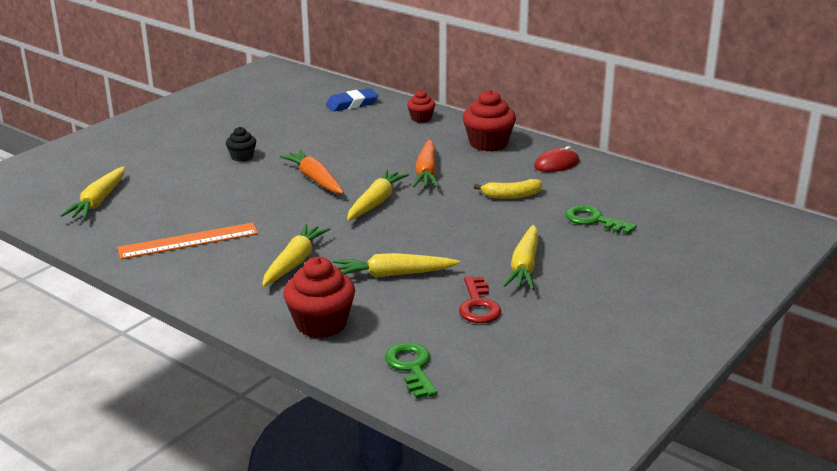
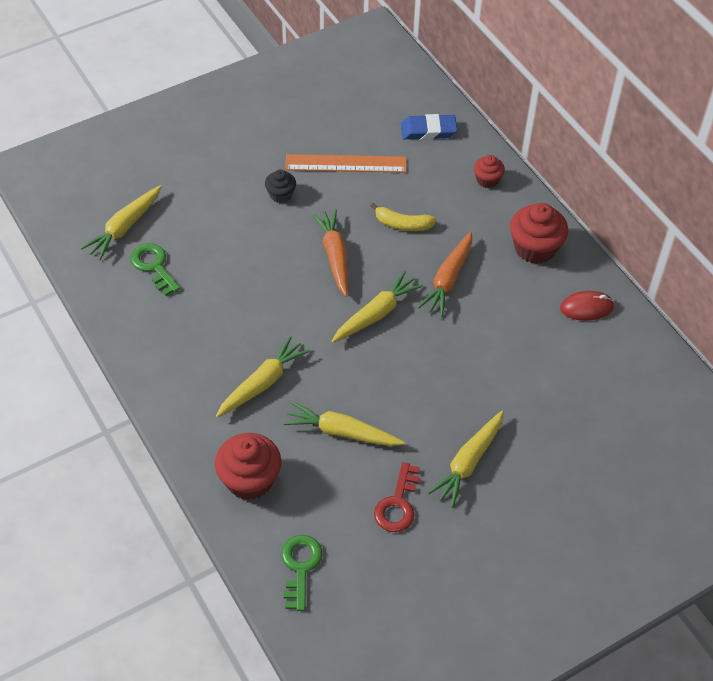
camera: 20 degrees right, 25 degrees up
orange ruler [117,223,258,259] -> orange ruler moved to [285,154,406,173]
yellow banana [474,179,543,199] -> yellow banana moved to [370,203,437,231]
green key [565,205,637,234] -> green key moved to [130,243,181,296]

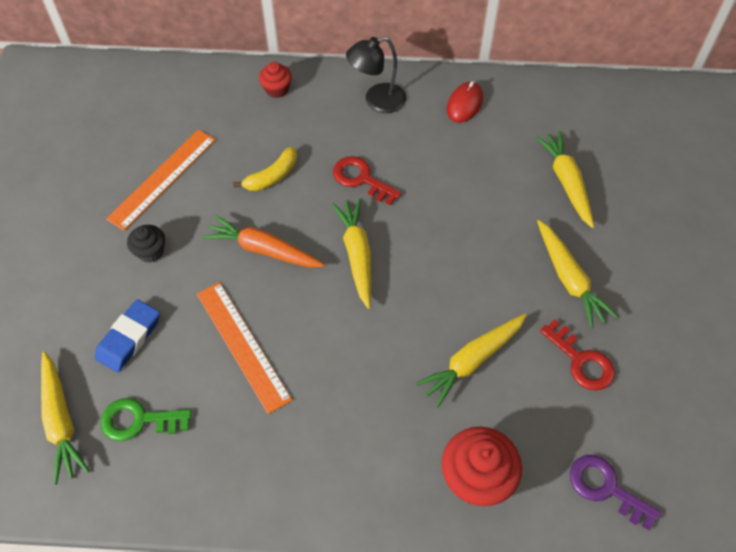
camera: 55 degrees left, 5 degrees up
yellow carrot [216,336,310,418] -> yellow carrot moved to [535,131,594,228]
green key [281,535,322,611] -> purple key [570,455,661,530]
blue eraser [401,114,457,140] -> blue eraser moved to [95,299,160,372]
orange carrot [418,231,472,317] -> red key [333,156,401,205]
red cupcake [510,203,568,264] -> black lamp [346,36,406,113]
none -> orange ruler [197,282,292,414]

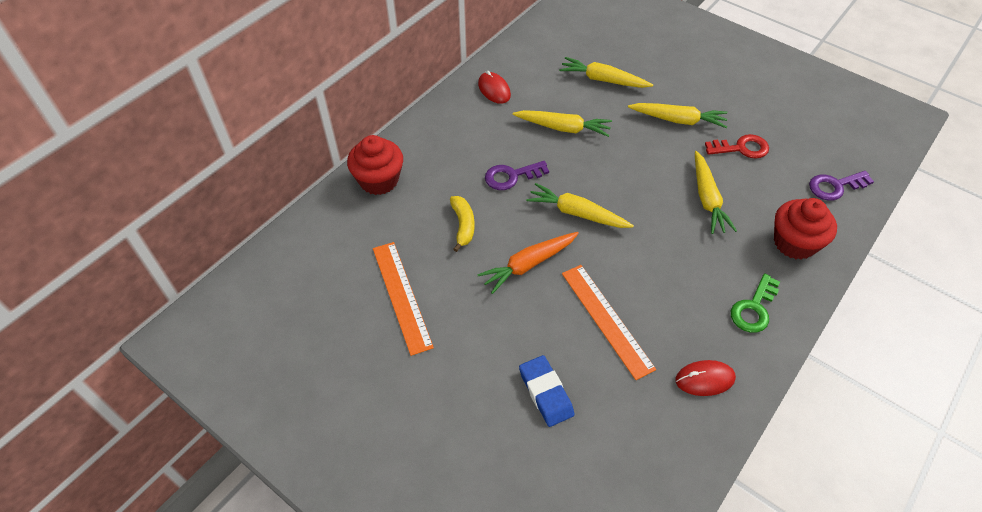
camera: 55 degrees left, 5 degrees down
yellow carrot [41,352,89,485] -> yellow carrot moved to [512,110,612,137]
green key [101,398,192,441] -> green key moved to [731,274,780,333]
black cupcake [127,225,165,263] -> none
orange ruler [197,282,292,414] -> orange ruler turned 60 degrees clockwise [562,265,656,380]
red cupcake [259,62,292,98] -> red cupcake [347,135,403,195], size x1.79
red key [333,156,401,205] -> purple key [485,161,549,190]
black lamp [346,36,406,113] -> none
none -> red mouse [675,360,736,396]

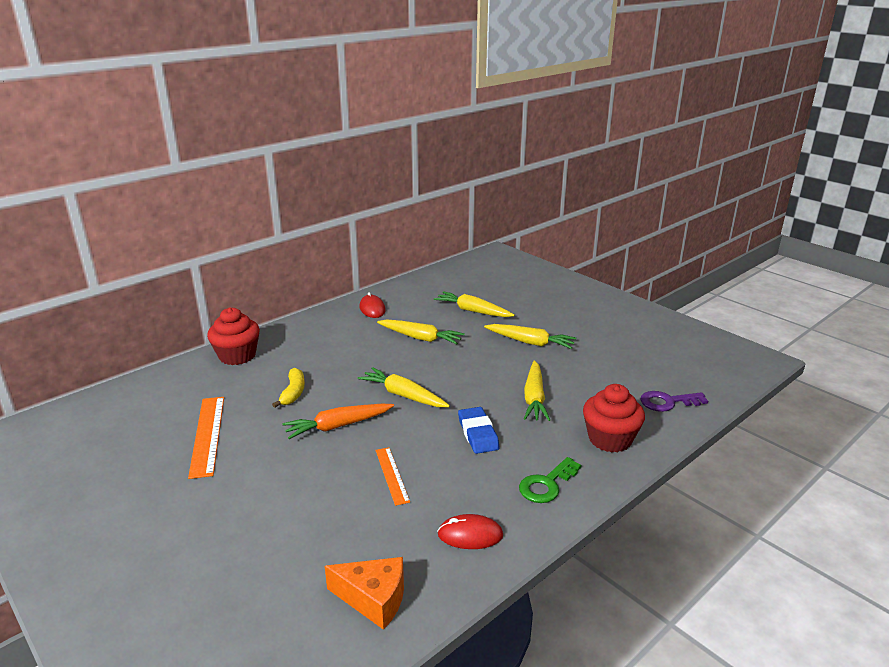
camera: 10 degrees right, 25 degrees down
purple key [485,161,549,190] -> none
blue eraser [519,355,574,427] -> blue eraser moved to [458,407,500,454]
orange ruler [562,265,656,380] -> orange ruler [375,447,410,506], size x0.62
red key [705,134,769,159] -> none
none -> orange cheese [325,557,404,630]

